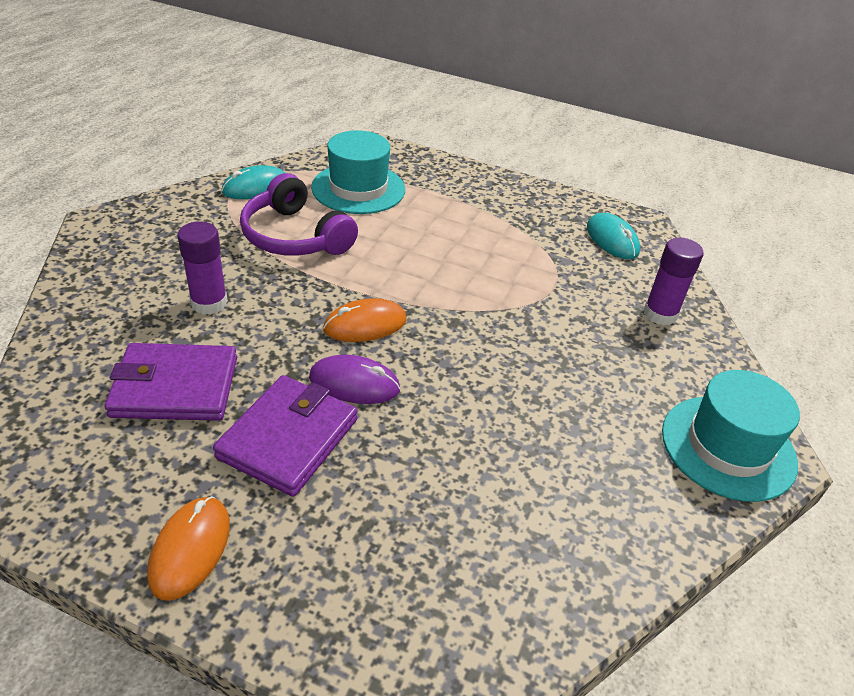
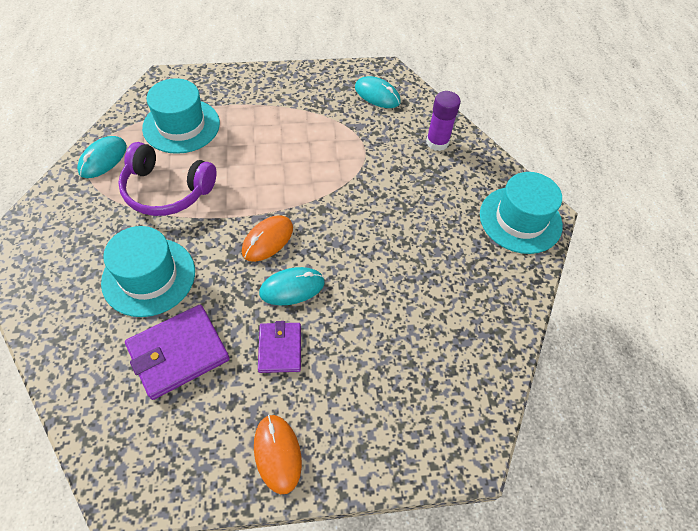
camera: 30 degrees left, 15 degrees up
purple glue stick [177,221,228,315] -> turquoise hat [101,226,195,317]
purple wallet [213,375,358,497] -> purple wallet [258,321,301,373], size x0.62
purple mouse [309,355,401,404] -> turquoise mouse [259,267,325,305]

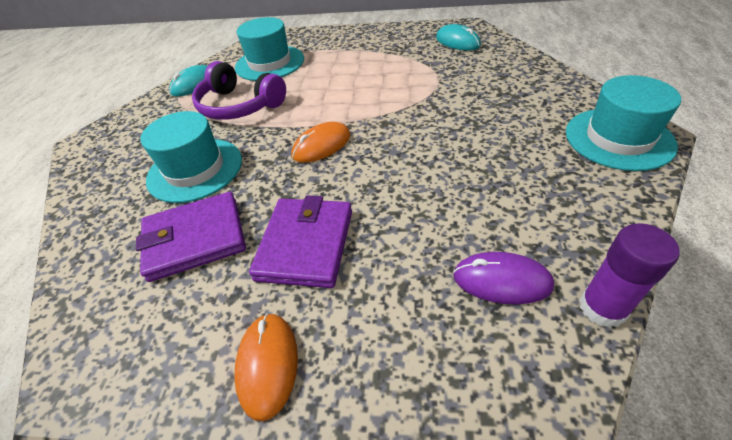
camera: 20 degrees right, 10 degrees down
purple wallet [258,321,301,373] -> purple wallet [249,195,352,288], size x1.61
turquoise mouse [259,267,325,305] -> none
purple glue stick [426,91,461,151] -> purple glue stick moved to [579,223,680,328]
none -> purple mouse [453,252,554,305]

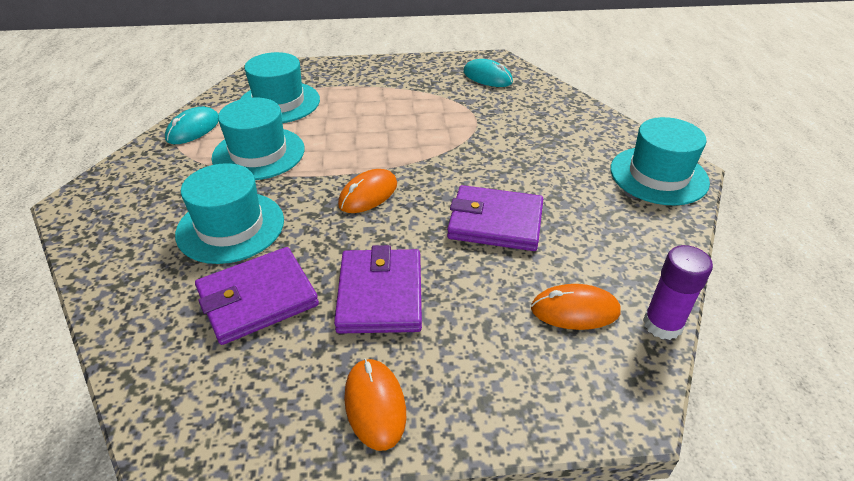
camera: 15 degrees left, 5 degrees down
purple headphones [192,61,286,120] -> turquoise hat [212,98,305,180]
purple mouse [453,252,554,305] -> orange mouse [531,284,620,330]
none -> purple wallet [447,185,543,251]

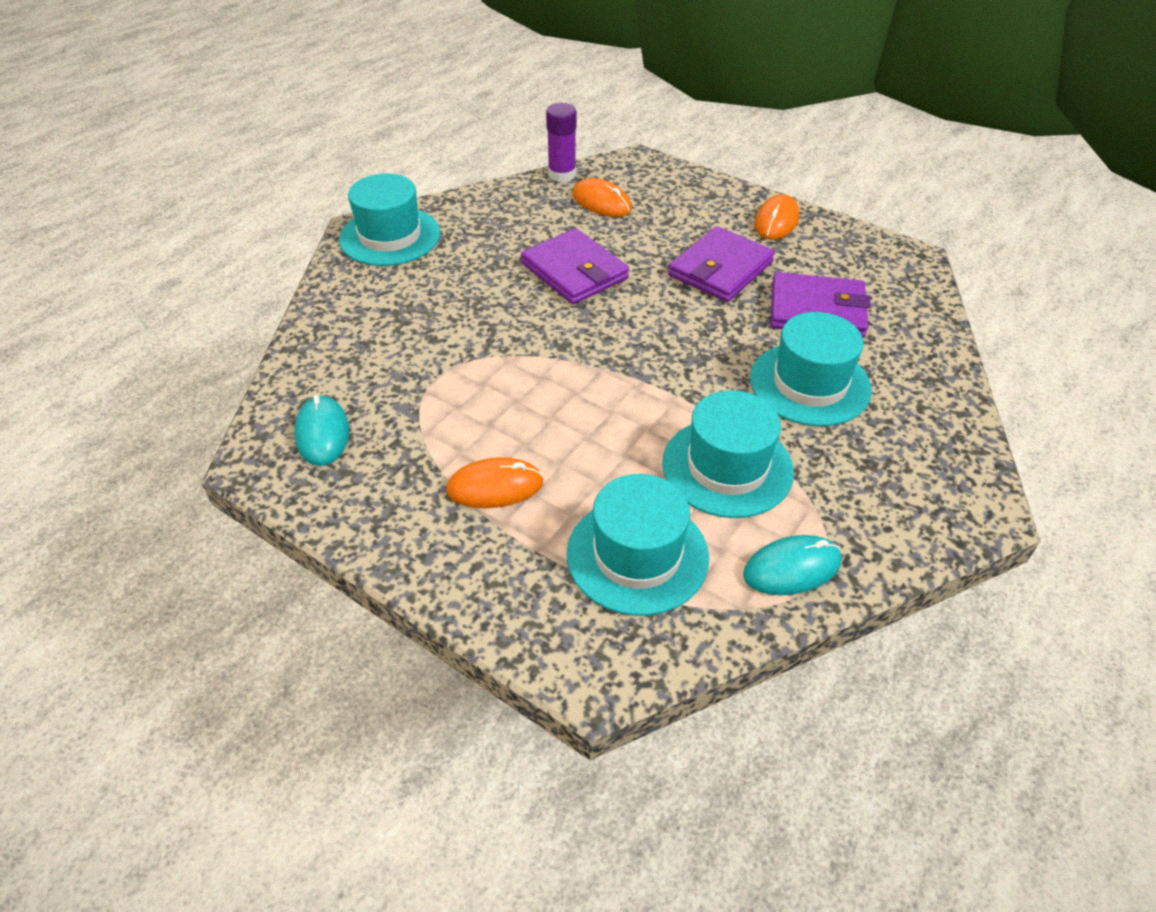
camera: 140 degrees left, 5 degrees up
orange mouse [338,169,397,213] -> orange mouse moved to [446,457,544,508]

